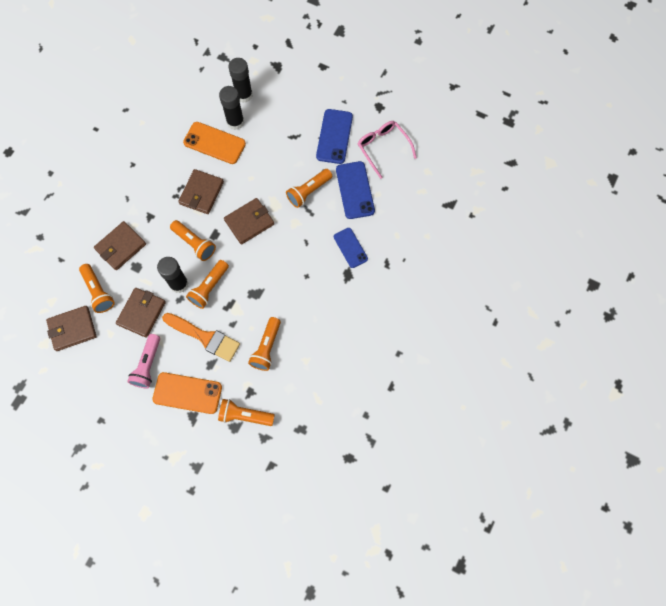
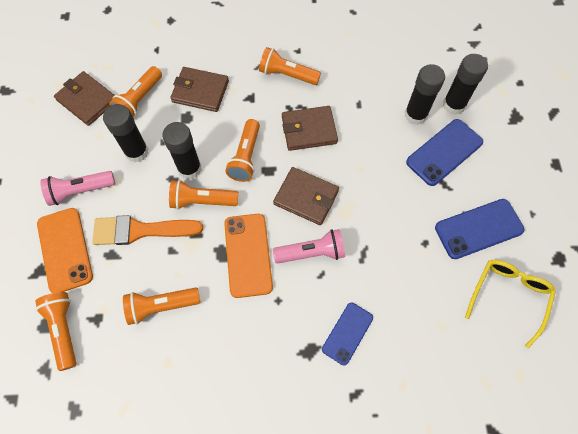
camera: 60 degrees right, 5 degrees down
brown wallet [116,288,166,338] -> black glue stick [103,104,148,162]
orange brush [162,313,240,362] -> orange brush turned 90 degrees clockwise [92,215,203,245]
orange phone [183,122,246,164] -> orange phone moved to [224,214,273,298]
orange flashlight [286,169,332,208] -> orange flashlight moved to [259,47,321,85]
blue phone [336,161,375,219] -> blue phone moved to [406,119,483,186]
pink glasses [358,121,417,179] -> yellow glasses [465,260,556,348]
none -> pink flashlight [273,229,345,263]

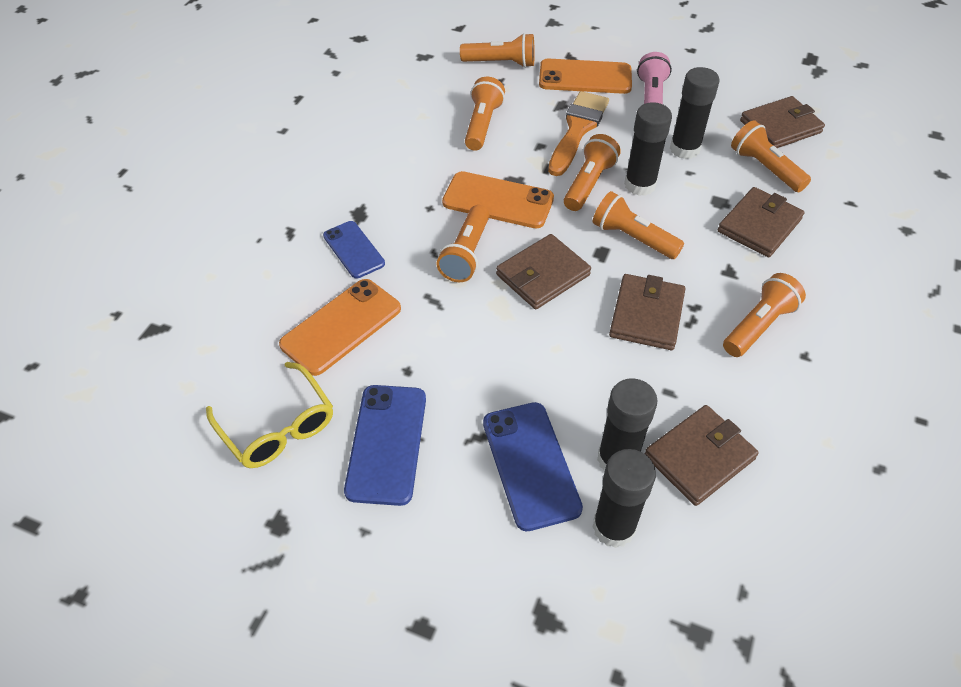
camera: 115 degrees right, 15 degrees down
pink flashlight [273,229,345,263] -> orange flashlight [436,205,489,282]
none -> orange phone [279,279,401,376]
none -> brown wallet [644,405,759,506]

